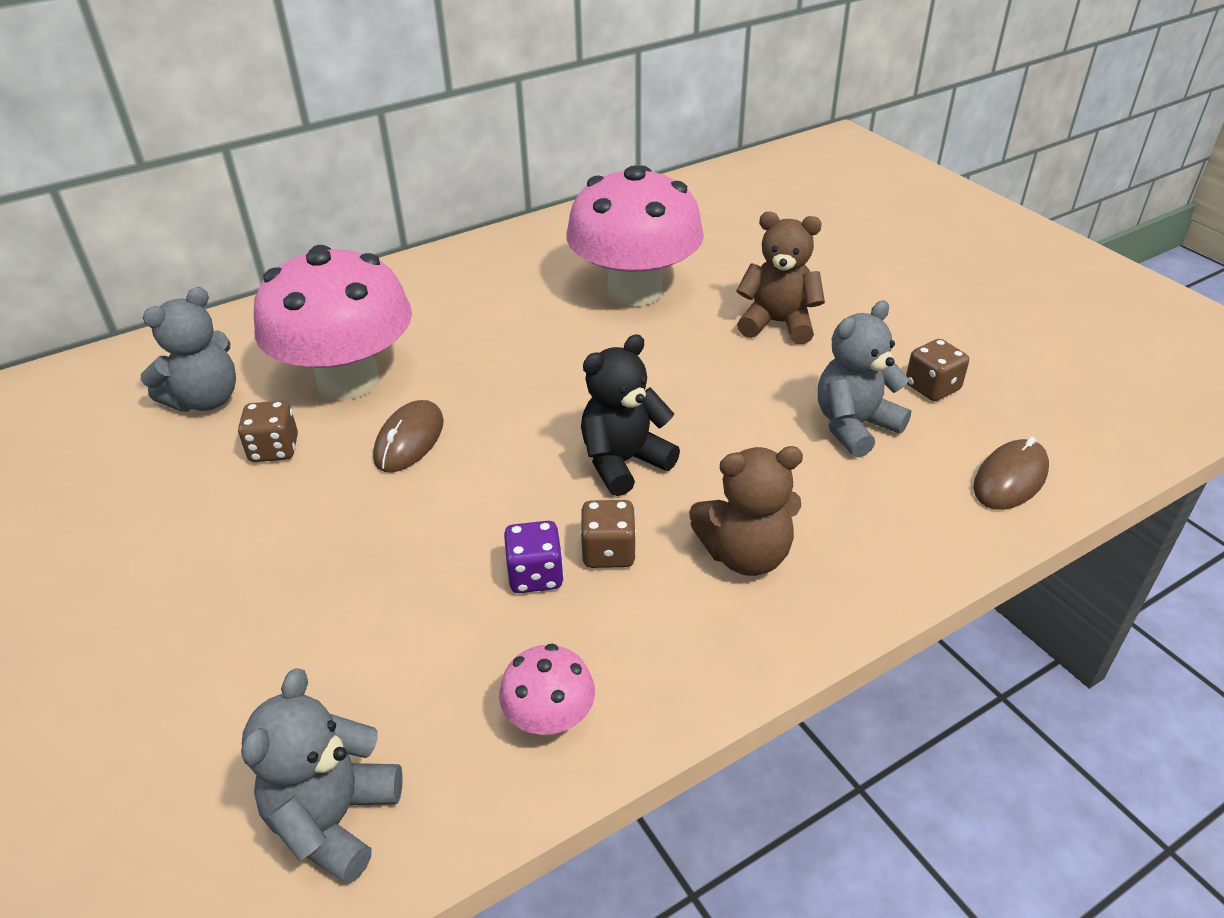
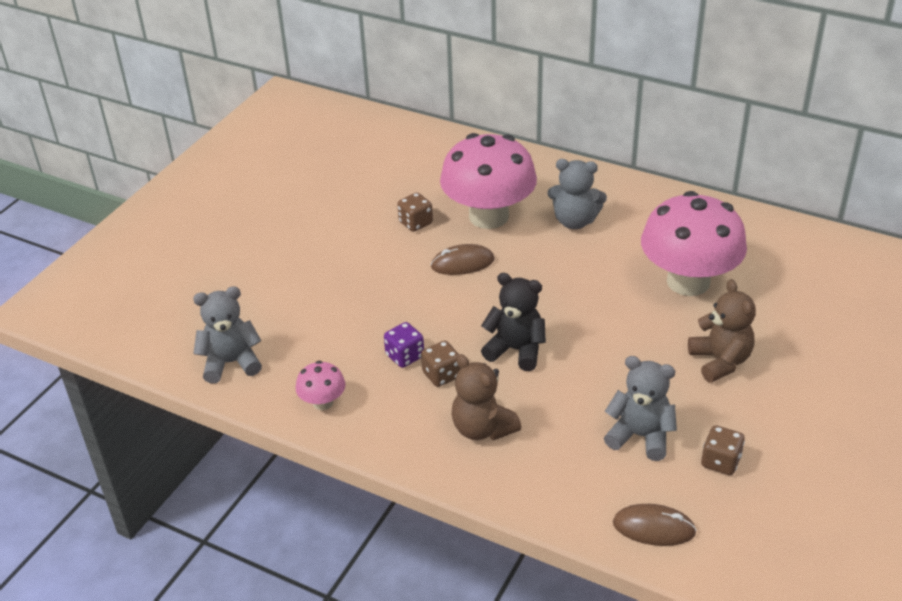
camera: 60 degrees right, 0 degrees up
grey teddy bear [141,287,236,412] -> grey teddy bear moved to [547,159,607,229]

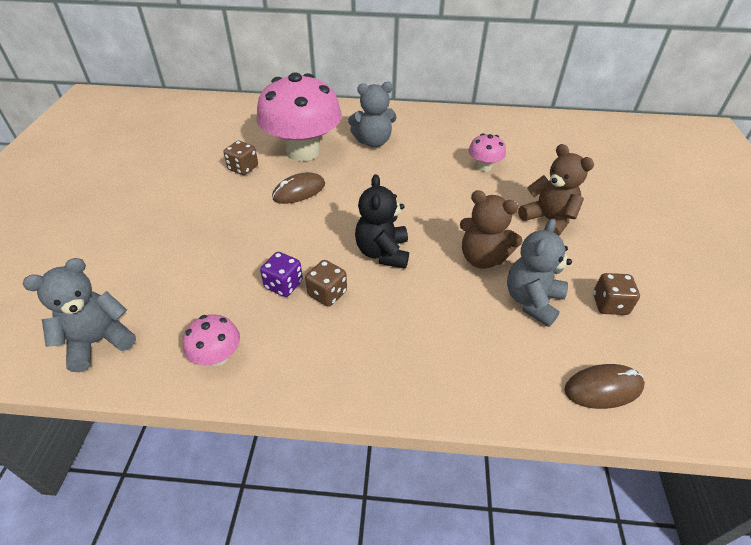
camera: 25 degrees left, 5 degrees up
brown teddy bear [452,354,521,440] -> brown teddy bear moved to [460,190,523,269]
black teddy bear [481,273,546,371] -> black teddy bear turned 90 degrees counterclockwise [355,174,409,269]
grey teddy bear [604,356,677,461] -> grey teddy bear turned 60 degrees counterclockwise [507,219,572,327]
pink mushroom [641,191,747,296] -> pink mushroom [469,133,506,172], size x0.44

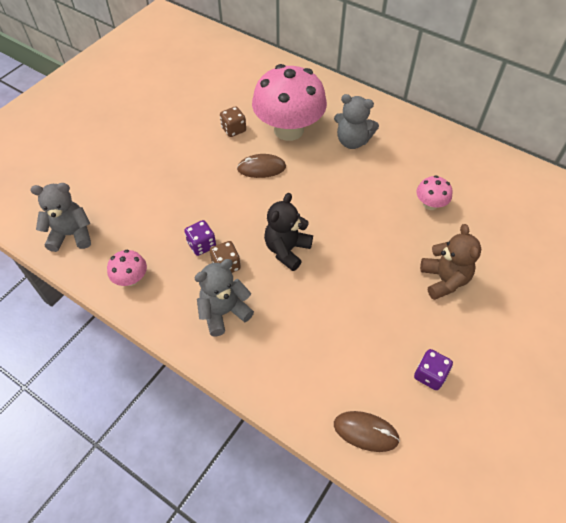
camera: 30 degrees right, 10 degrees up
brown teddy bear [460,190,523,269] -> none
grey teddy bear [507,219,572,327] -> grey teddy bear moved to [194,259,254,337]
brown dice [593,273,640,315] -> purple dice [414,349,453,390]

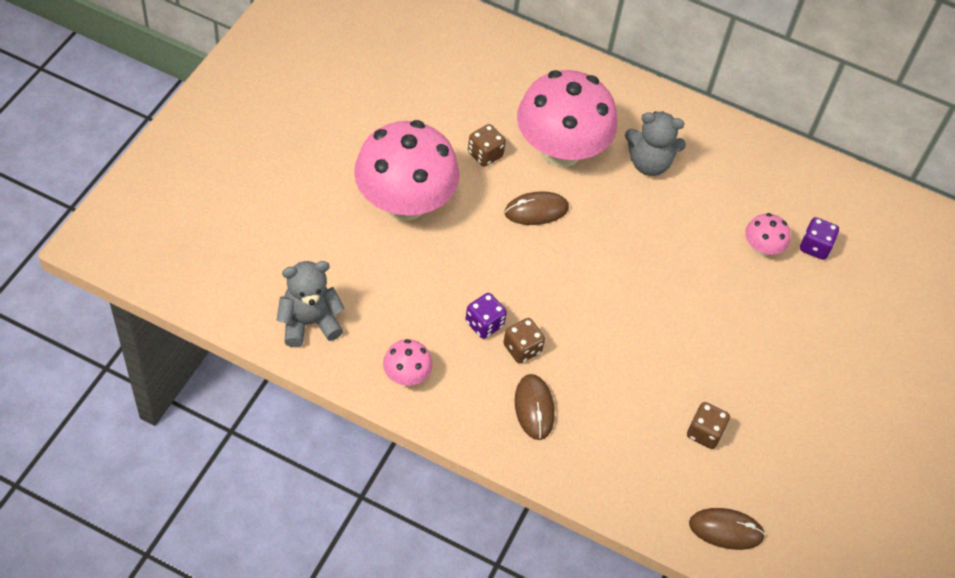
camera: 15 degrees left, 0 degrees up
grey teddy bear [194,259,254,337] -> brown mouse [515,374,555,440]
black teddy bear [264,193,313,271] -> none
purple dice [414,349,453,390] -> purple dice moved to [800,217,839,260]
brown teddy bear [420,224,481,300] -> none
none -> pink mushroom [354,120,459,221]
none -> brown dice [687,402,730,449]

